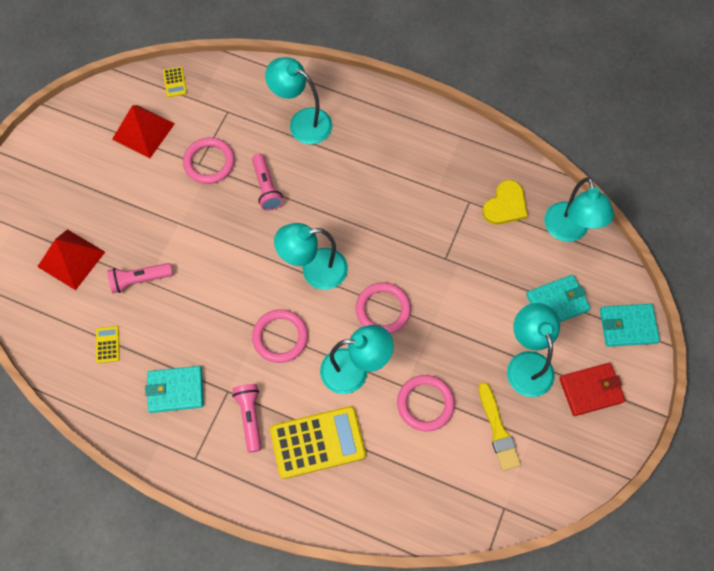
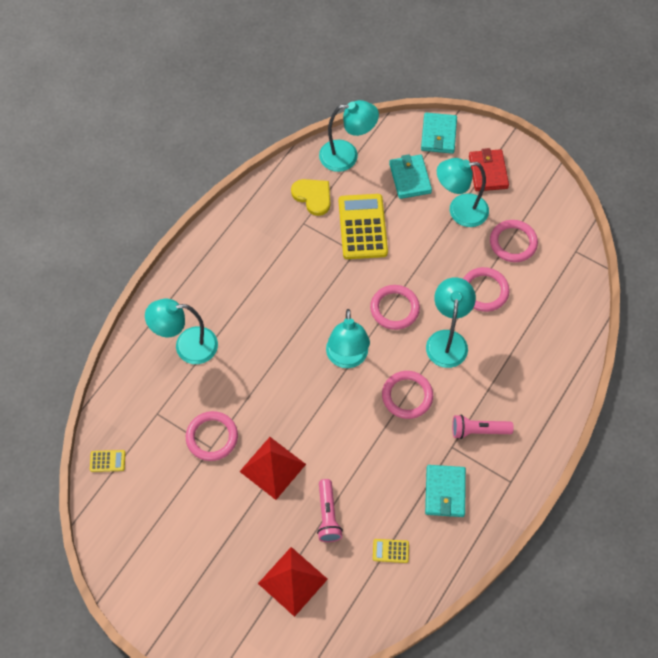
camera: 80 degrees left, 5 degrees down
red pyramid [112,105,175,158] -> red pyramid moved to [239,437,306,500]
pink flashlight [252,154,283,211] -> none
turquoise lamp [265,57,332,144] -> turquoise lamp turned 45 degrees clockwise [145,299,218,364]
yellow calculator [270,406,366,479] -> yellow calculator moved to [339,194,388,259]
yellow brush [479,382,521,471] -> pink ring [490,220,538,262]

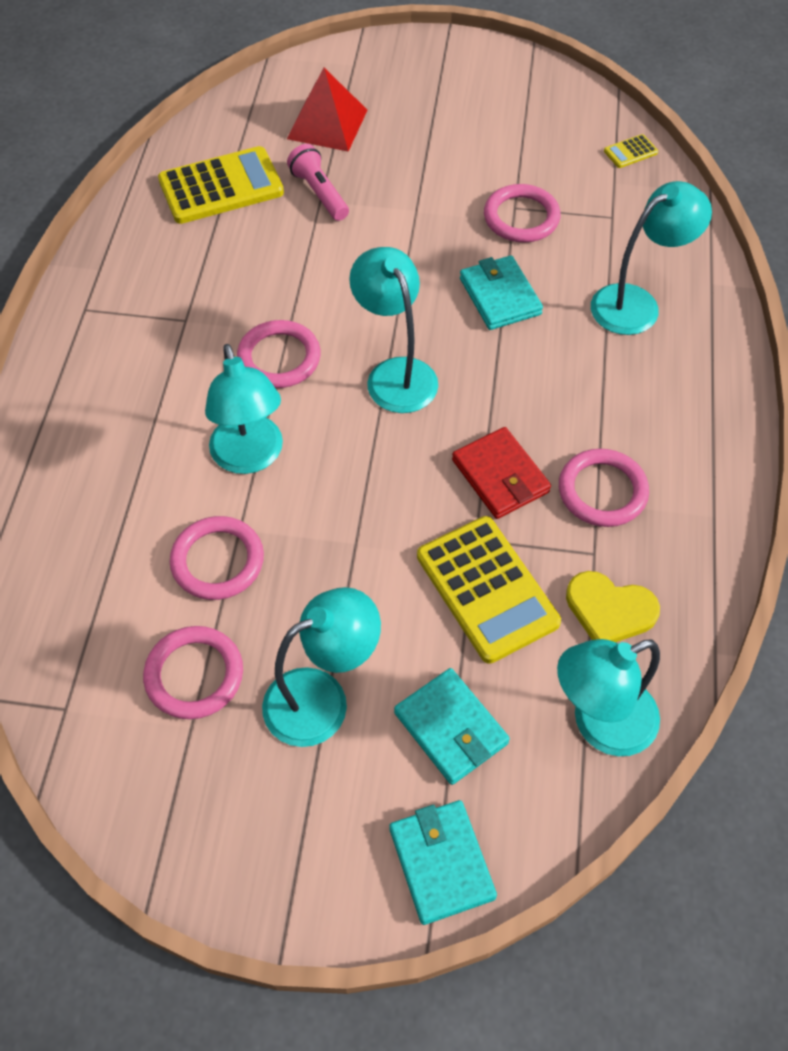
camera: 155 degrees right, 5 degrees down
red pyramid [239,437,306,500] -> none
pink ring [370,285,420,330] -> pink ring moved to [559,449,649,527]
yellow calculator [373,539,409,563] -> yellow calculator [158,146,284,224], size x2.31
turquoise wallet [425,465,466,517] -> turquoise wallet moved to [460,255,543,330]
pink flashlight [452,415,514,439] -> none
red wallet [469,148,509,191] -> red wallet moved to [452,427,551,519]

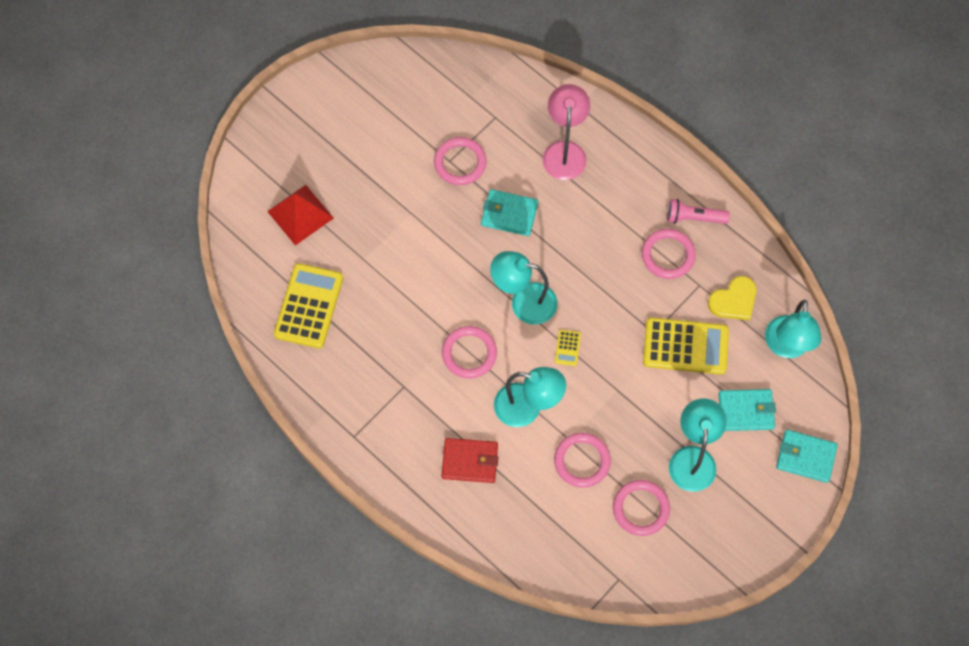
camera: 55 degrees left, 10 degrees up
pink flashlight [287,144,349,221] -> pink flashlight moved to [667,199,730,224]
red wallet [452,427,551,519] -> red wallet moved to [441,438,498,483]
turquoise lamp [591,181,712,335] -> pink lamp [543,84,590,180]
yellow calculator [604,134,658,168] -> yellow calculator moved to [555,330,581,366]

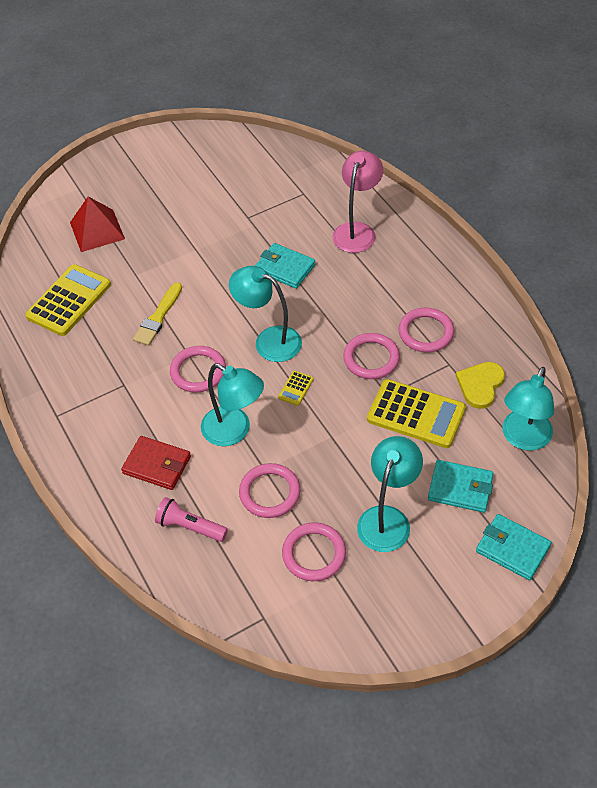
camera: 20 degrees right, 15 degrees down
pink ring [434,137,487,185] -> pink ring moved to [343,333,400,379]
pink flashlight [667,199,730,224] -> pink flashlight moved to [155,497,228,542]
yellow heart [708,276,757,320] -> yellow heart turned 135 degrees clockwise [456,362,505,409]
none -> yellow brush [133,282,182,346]

